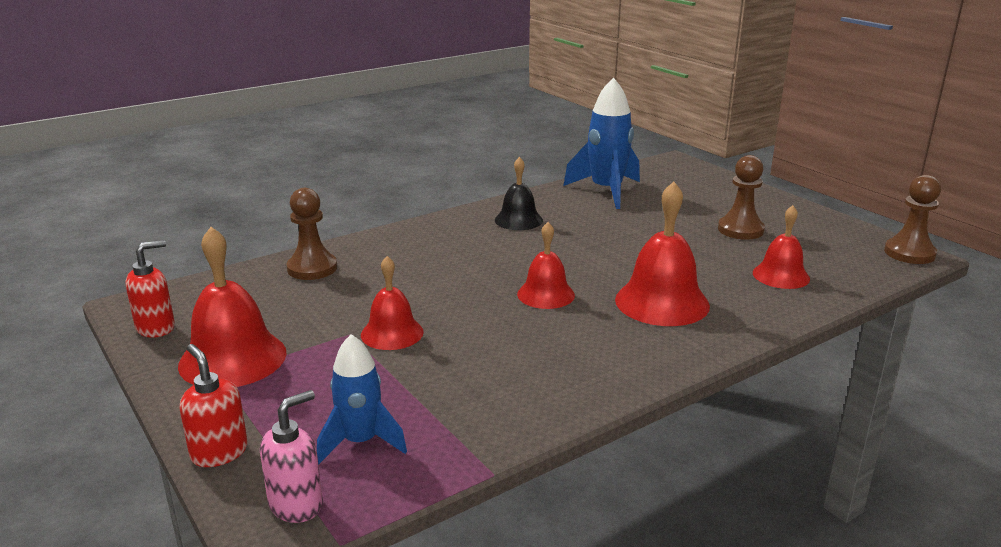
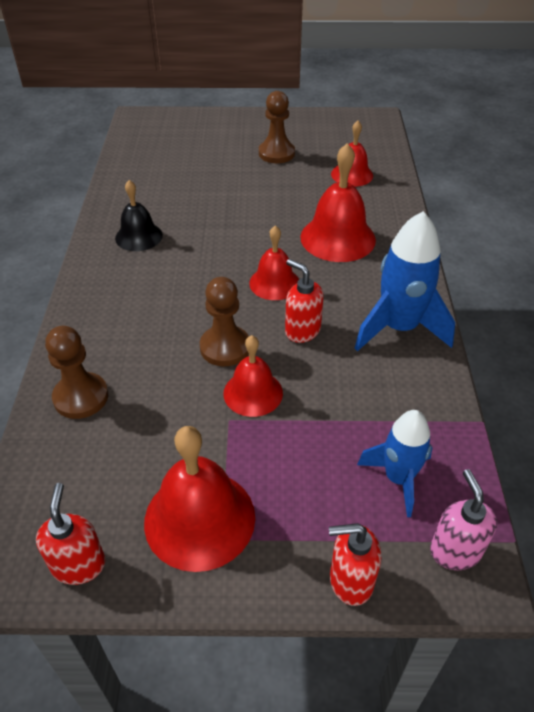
camera: 55 degrees left, 20 degrees up
blue rocket [563,77,640,209] -> blue rocket moved to [355,211,455,351]
brown pawn [884,175,941,264] -> brown pawn moved to [200,277,249,366]
none -> red soap dispenser [285,259,324,343]

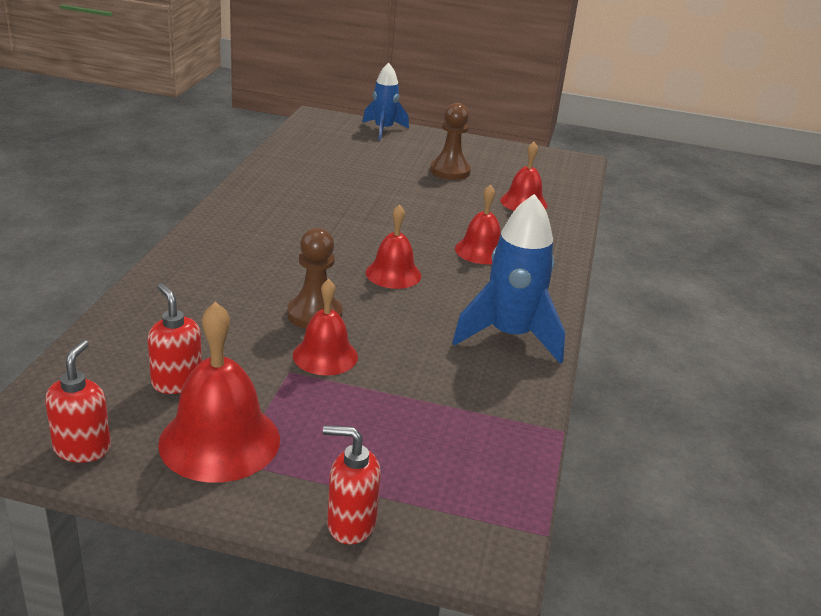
camera: 10 degrees right, 15 degrees down
brown pawn [45,326,108,419] -> none
black bell [115,180,163,251] -> none
red soap dispenser [285,259,324,343] -> red soap dispenser moved to [148,283,202,394]
red bell [300,143,376,262] -> red bell [455,185,501,264], size x0.63
blue rocket [357,410,433,517] -> blue rocket moved to [362,63,409,140]
pink soap dispenser [430,469,497,570] -> none

